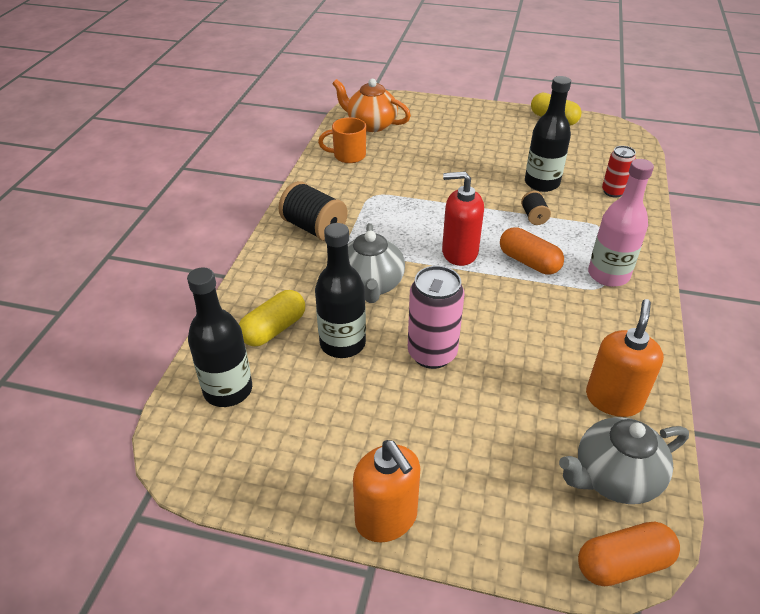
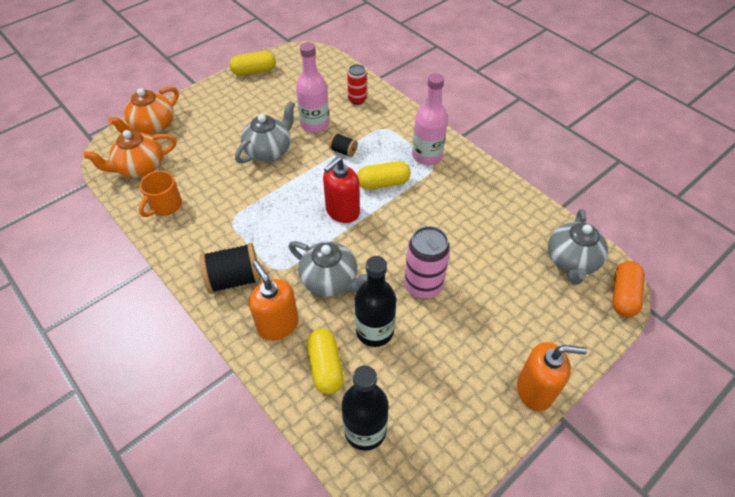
camera: 55 degrees left, 10 degrees up
orange capsule [500,227,564,275] -> yellow capsule [357,161,411,190]
black bottle [525,76,571,192] -> pink bottle [296,42,329,133]
orange soap dispenser [586,299,664,417] -> orange soap dispenser moved to [249,261,299,341]
none -> orange teapot [108,86,179,135]
none -> grey teapot [235,101,295,164]

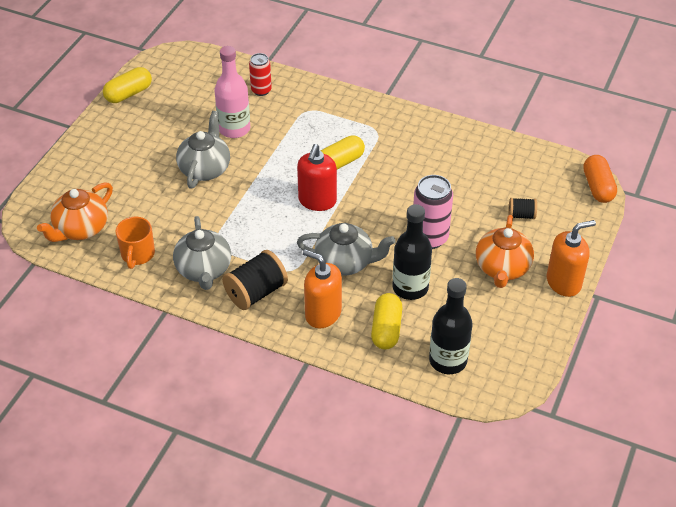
camera: 25 degrees left, 5 degrees down
orange teapot [108,86,179,135] -> orange teapot moved to [476,215,534,288]
yellow capsule [307,329,344,394] -> yellow capsule turned 45 degrees clockwise [371,293,402,350]
black spool [329,133,358,157] -> black spool moved to [508,198,537,219]
pink bottle [412,73,448,165] -> none
grey teapot [548,209,608,285] -> grey teapot moved to [173,216,231,290]

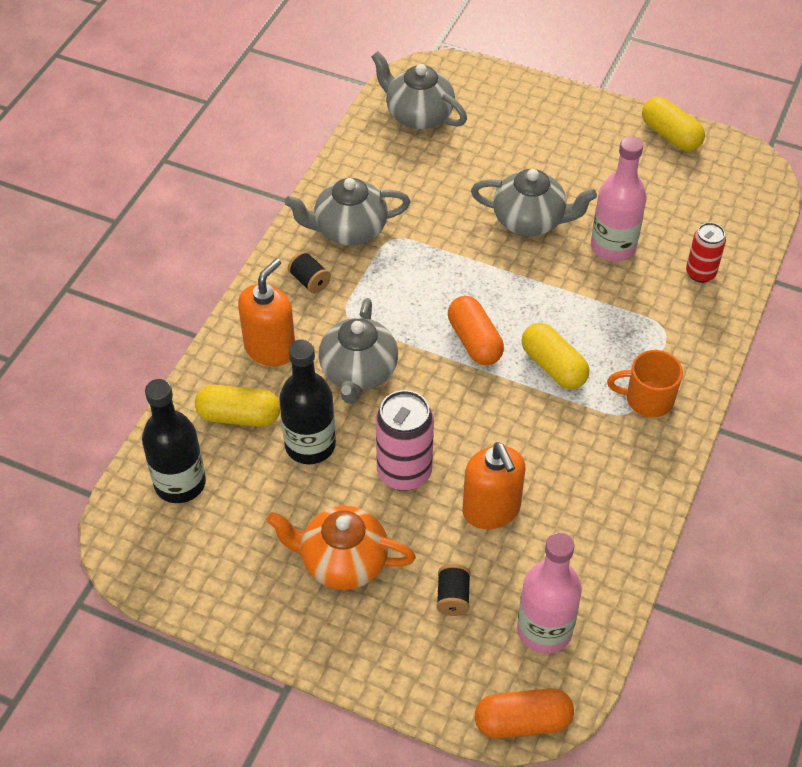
camera: 90 degrees right, 5 degrees up
orange teapot [37,182,113,242] -> grey teapot [371,51,467,129]
orange mug [115,217,155,269] -> orange mug moved to [607,350,683,417]
black spool [222,250,288,310] -> black spool [288,251,331,294], size x0.53
red soap dispenser [297,144,337,211] -> orange capsule [448,296,504,365]
orange soap dispenser [547,220,596,297] -> orange soap dispenser moved to [463,442,525,529]
none -> pink bottle [517,532,582,654]

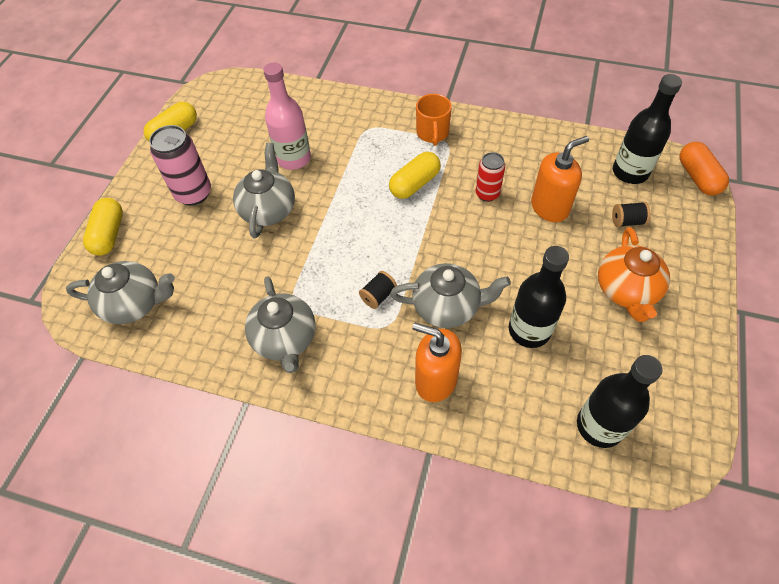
camera: 95 degrees left, 5 degrees up
yellow capsule [195,385,280,427] -> yellow capsule moved to [83,198,123,256]
black spool [288,251,331,294] -> black spool moved to [359,271,397,309]
grey teapot [371,51,467,129] -> grey teapot turned 120 degrees counterclockwise [66,261,175,324]
pink can [376,390,434,491] -> pink can moved to [149,125,211,206]
orange capsule [448,296,504,365] -> none
pink bottle [517,532,582,654] -> black bottle [613,74,682,184]
red can [686,222,726,283] -> red can moved to [476,152,505,202]

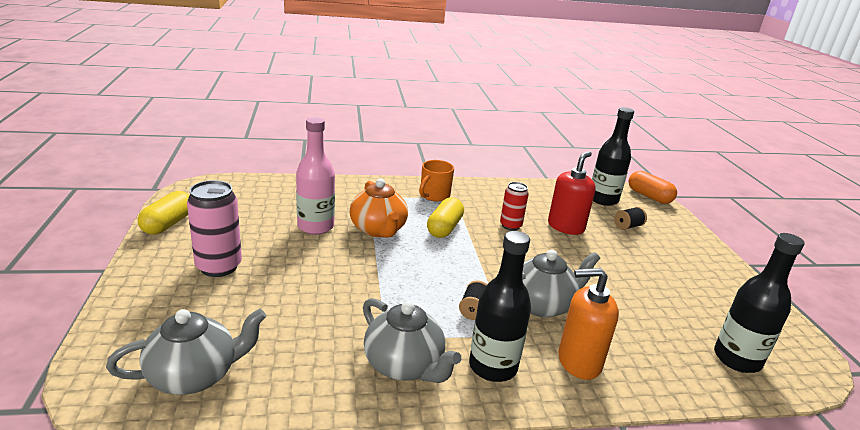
camera: 30 degrees left, 30 degrees down
yellow capsule [83,198,123,256] -> none
grey teapot [233,143,295,239] -> none
orange mug [416,94,452,146] -> orange mug turned 60 degrees clockwise [419,160,454,202]
black bottle [509,246,569,348] -> black bottle moved to [469,231,531,382]
orange soap dispenser [531,136,589,222] -> red soap dispenser [548,151,596,235]
orange teapot [598,227,670,322] -> orange teapot moved to [349,178,408,238]

